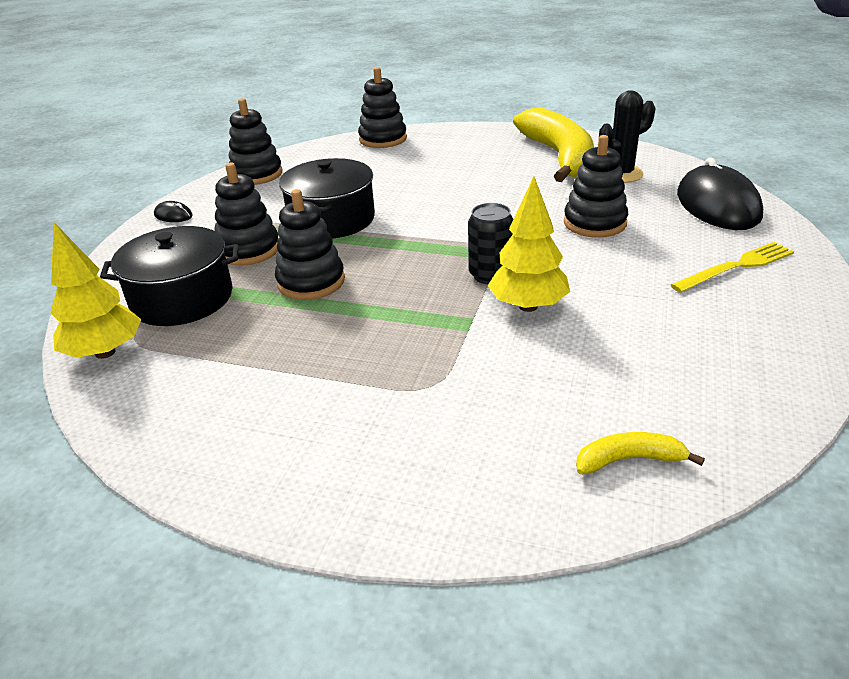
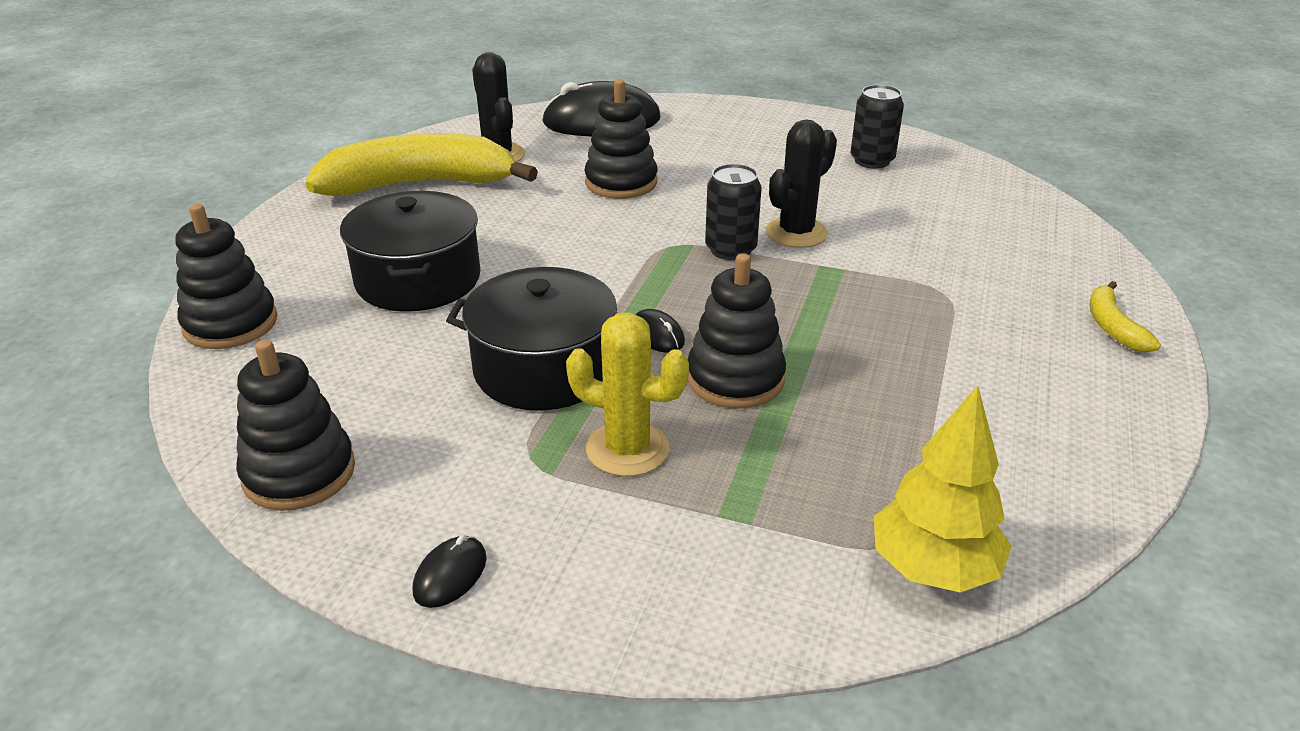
camera: 90 degrees left, 0 degrees up
black pot [100,226,238,326] -> black pot moved to [340,191,480,312]
black stacking toy [214,163,278,266] -> yellow cactus [566,313,689,477]
yellow tree [488,176,570,312] -> black cactus [766,119,837,248]
yellow banana [576,432,705,474] -> yellow banana moved to [1089,281,1161,353]
yellow fork [671,242,794,293] -> none
none -> black mouse [636,309,685,353]
none -> black can [851,85,904,169]

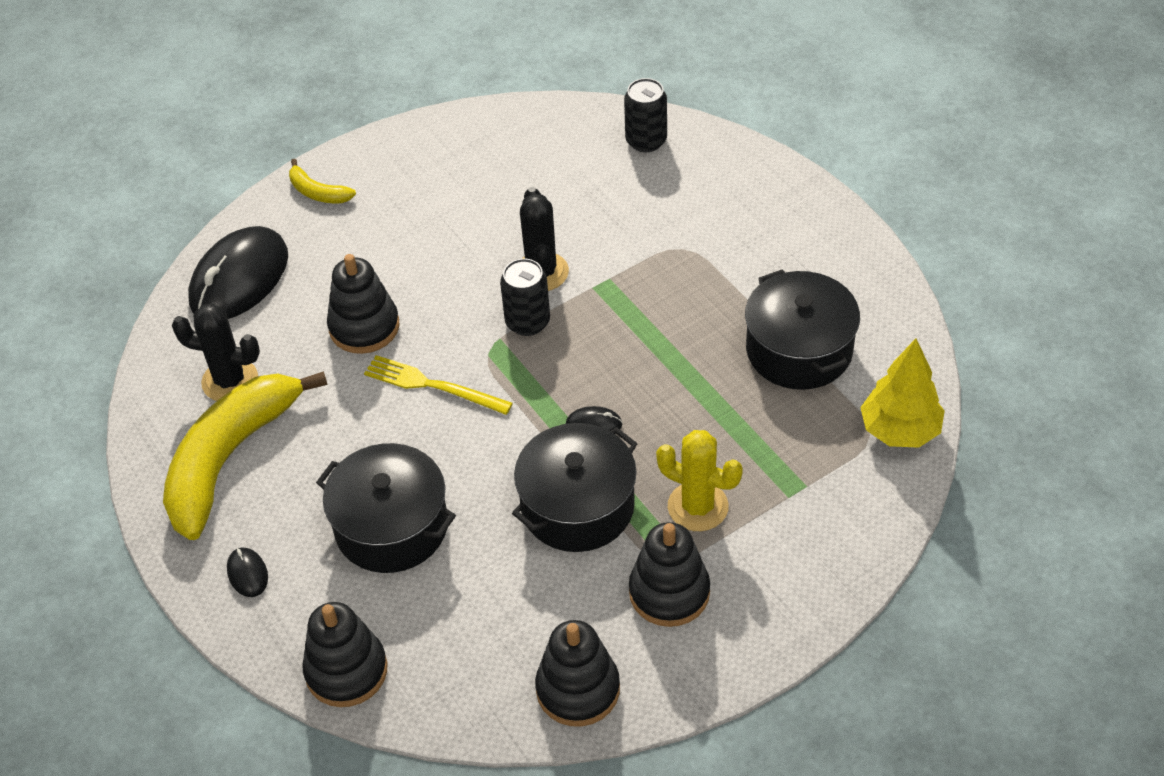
camera: 50 degrees left, 15 degrees up
black mouse [413,535,487,608] -> black mouse moved to [227,548,268,597]
yellow cactus [566,313,689,477] -> yellow cactus turned 60 degrees clockwise [656,430,743,531]
black stacking toy [688,253,786,409] -> black stacking toy moved to [629,522,710,627]
black can [851,85,904,169] -> black can moved to [624,78,667,152]
yellow banana [1089,281,1161,353] -> yellow banana moved to [289,159,356,203]
none -> yellow fork [364,355,513,415]
none -> black pot [745,269,860,390]

